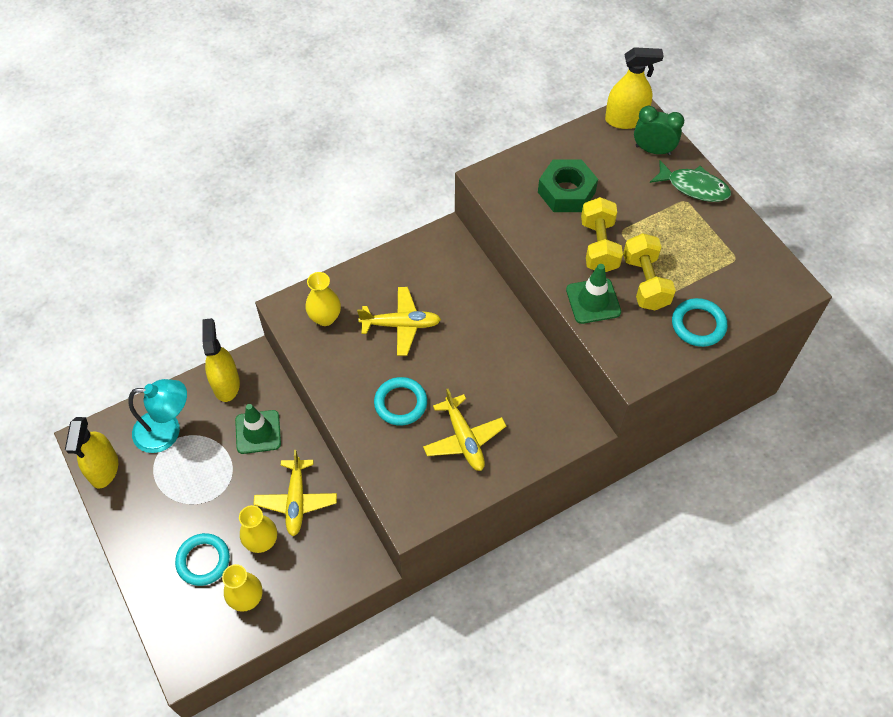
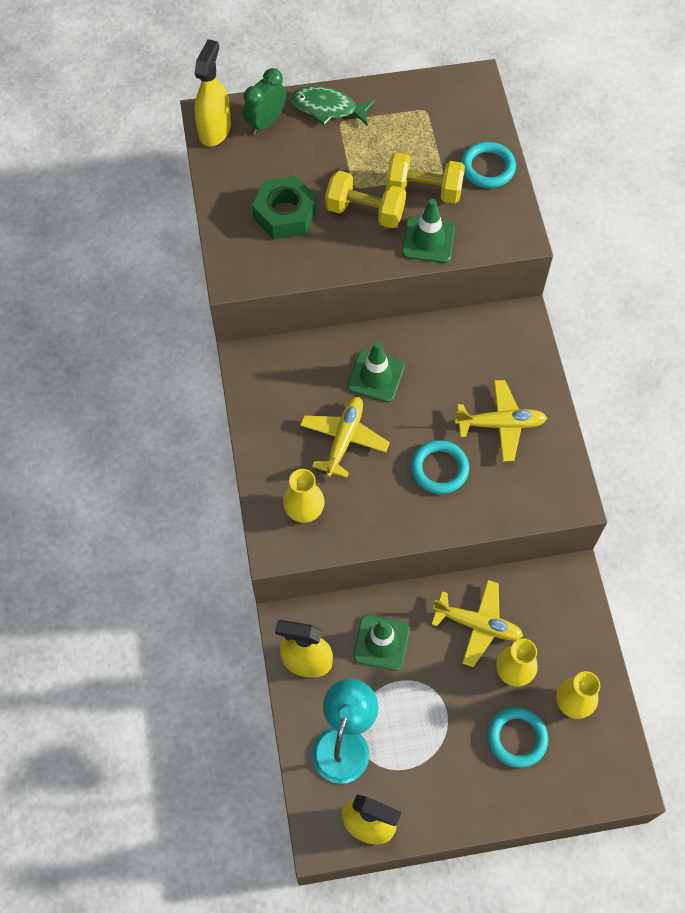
camera: 70 degrees left, 5 degrees up
green fish [650,160,731,202] -> green fish turned 120 degrees counterclockwise [291,86,375,126]
none -> green traffic cone [347,342,405,402]

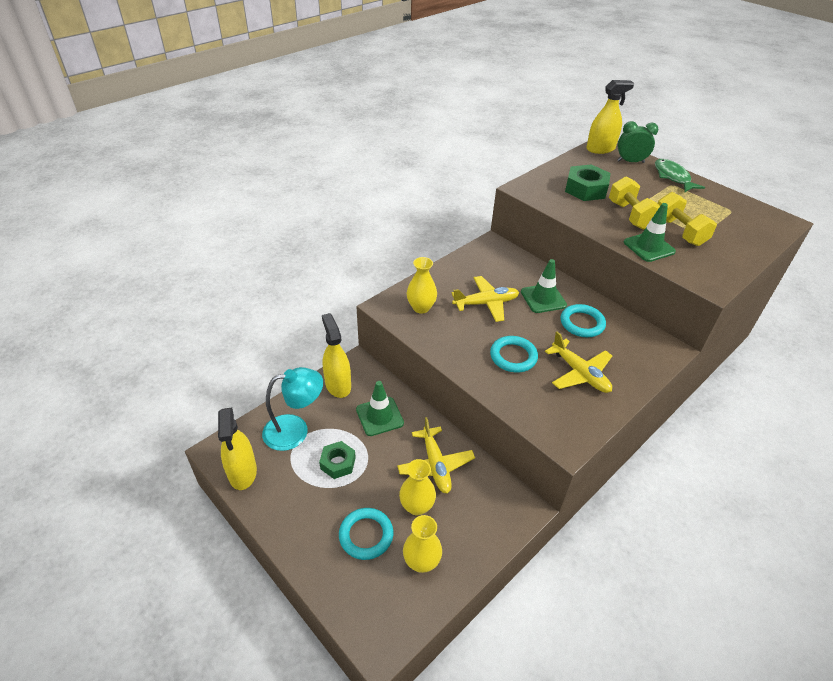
camera: 55 degrees right, 20 degrees down
turquoise ring [461,142,516,188] -> turquoise ring moved to [561,304,606,337]
none -> green nut [319,441,356,479]

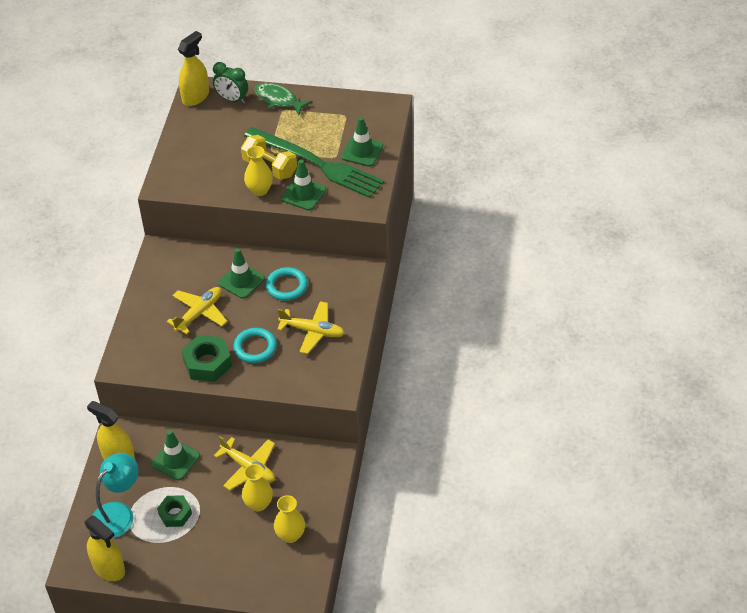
camera: 35 degrees left, 5 degrees up
turquoise ring [339,508,393,560] -> none
yellow vase [407,257,437,314] -> yellow vase moved to [244,146,273,196]
green nut [565,164,611,201] -> green nut moved to [181,335,232,382]
green clock [617,121,658,163] -> green clock turned 120 degrees counterclockwise [213,62,248,104]
yellow dumbbell [658,192,717,246] -> green fork [244,127,384,198]
none -> green traffic cone [341,117,383,167]

